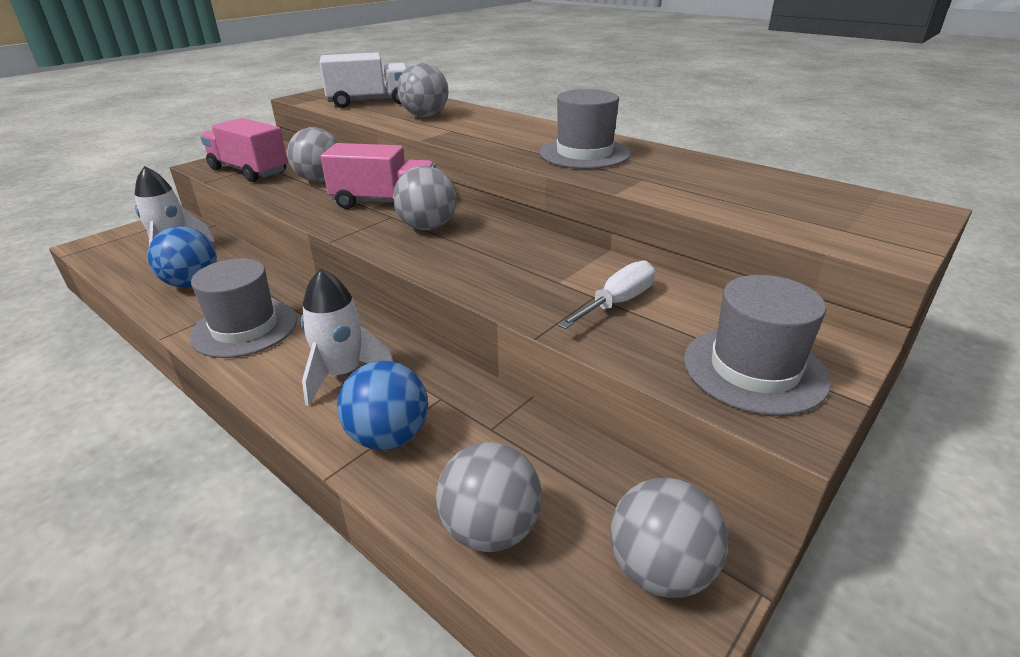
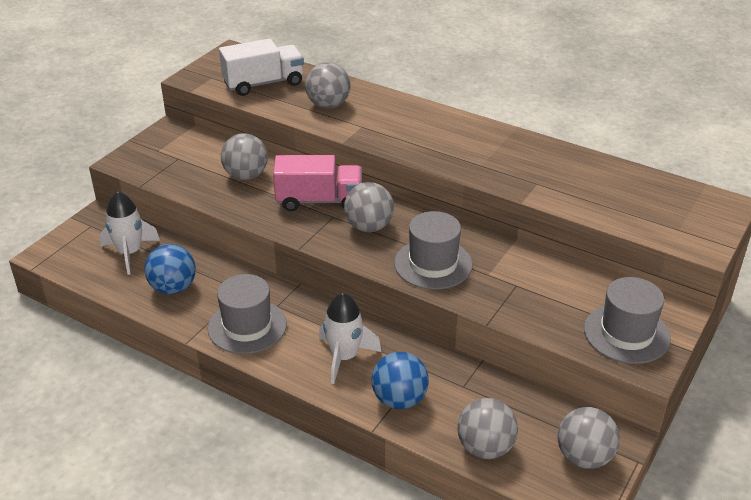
camera: 10 degrees left, 5 degrees up
pink truck [200,118,288,182] -> none
grey hat [539,89,631,169] -> grey hat moved to [394,211,473,290]
white screwdriver [558,260,655,329] -> none

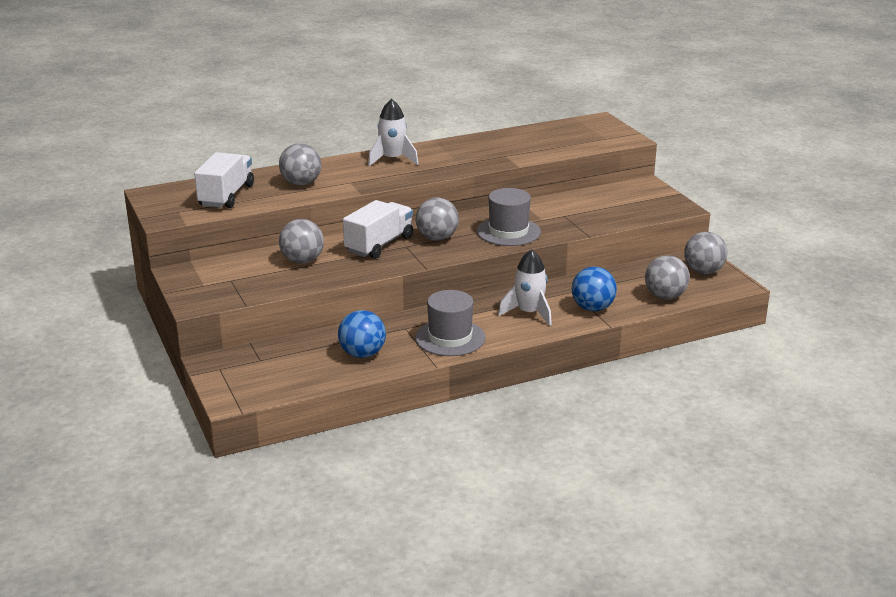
camera: 55 degrees left, 10 degrees down
white rocket [100,191,160,275] -> white rocket moved to [368,99,418,166]
pink truck [273,155,362,211] -> white truck [343,200,413,259]
grey hat [584,277,671,364] -> none

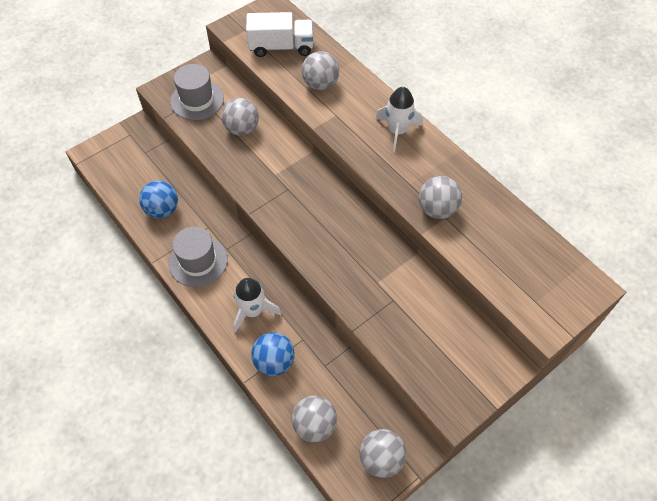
camera: 75 degrees right, 30 degrees up
white truck [343,200,413,259] -> none
grey ball [416,198,459,241] -> grey ball moved to [419,176,462,219]
grey hat [477,188,541,246] -> grey hat moved to [170,64,224,120]

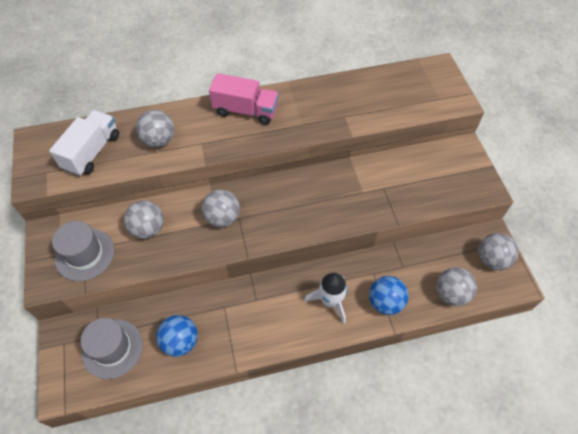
camera: 65 degrees left, 0 degrees up
grey hat [169,227,228,287] -> grey hat moved to [81,318,143,379]
white rocket [376,87,423,153] -> pink truck [209,73,279,125]
grey ball [419,176,462,219] -> grey ball moved to [202,189,240,227]

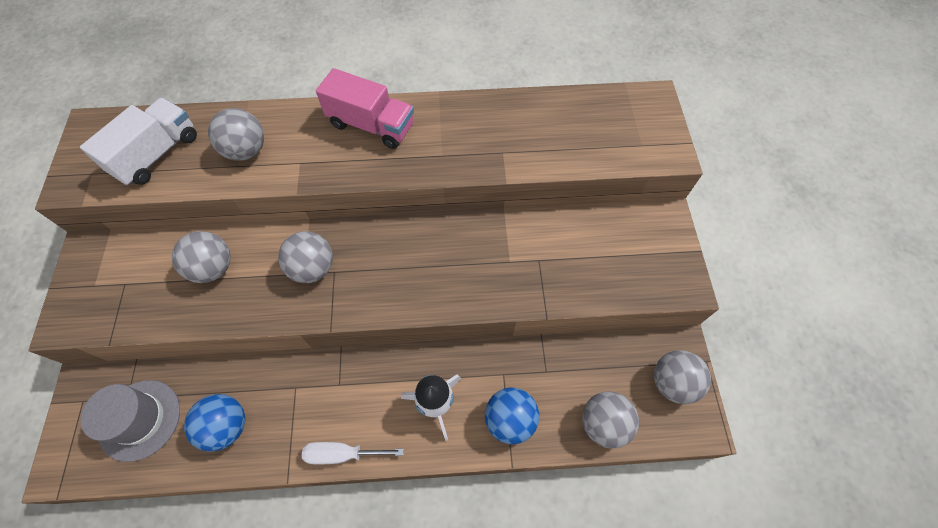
camera: 10 degrees right, 5 degrees up
grey hat [52,221,114,281] -> none
none -> white screwdriver [302,442,404,465]

